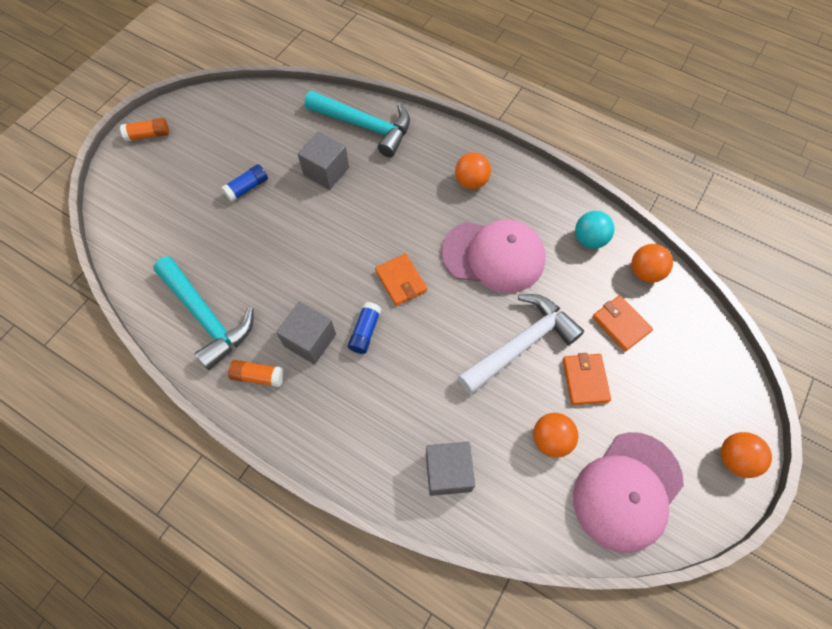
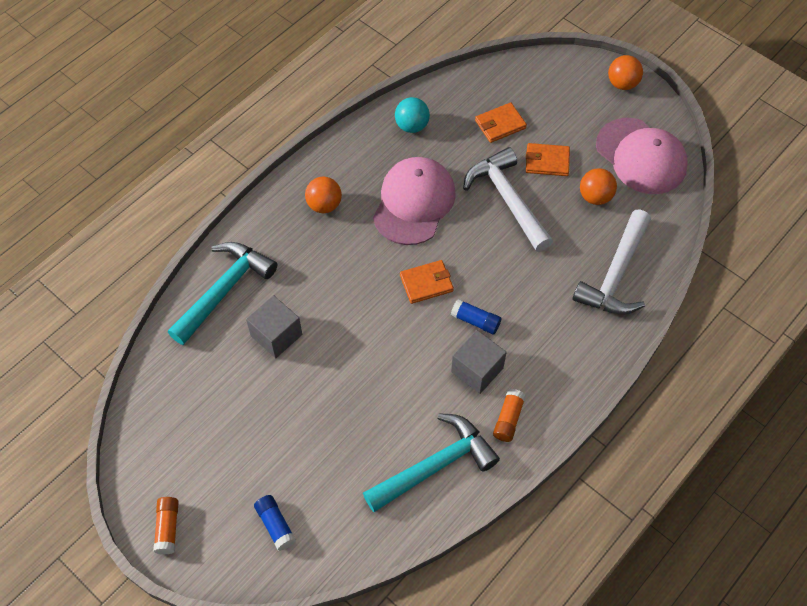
camera: 80 degrees left, 5 degrees down
blue glue stick [221,164,268,202] -> blue glue stick moved to [254,495,296,551]
grey cube [426,442,475,496] -> white hammer [572,210,651,315]
orange ball [631,244,673,283] -> none

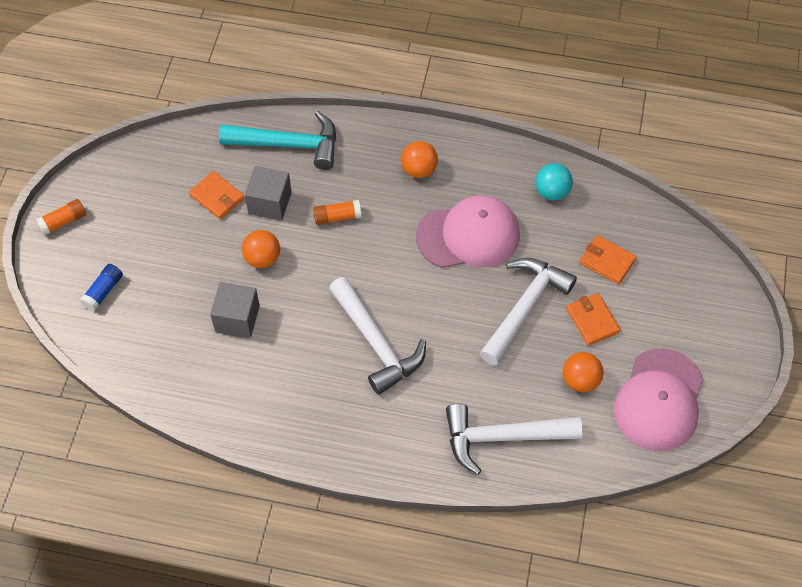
camera: 60 degrees right, 0 degrees up
turquoise hammer [363,413,500,512] -> none
orange wallet [400,260,454,304] -> orange wallet moved to [189,171,244,219]
blue glue stick [451,299,501,334] -> white hammer [329,277,426,395]
grey cube [451,330,507,394] -> grey cube moved to [210,282,260,338]
orange glue stick [493,389,526,442] -> orange glue stick moved to [313,200,361,225]
orange ball [608,55,643,90] -> orange ball moved to [242,230,280,268]

